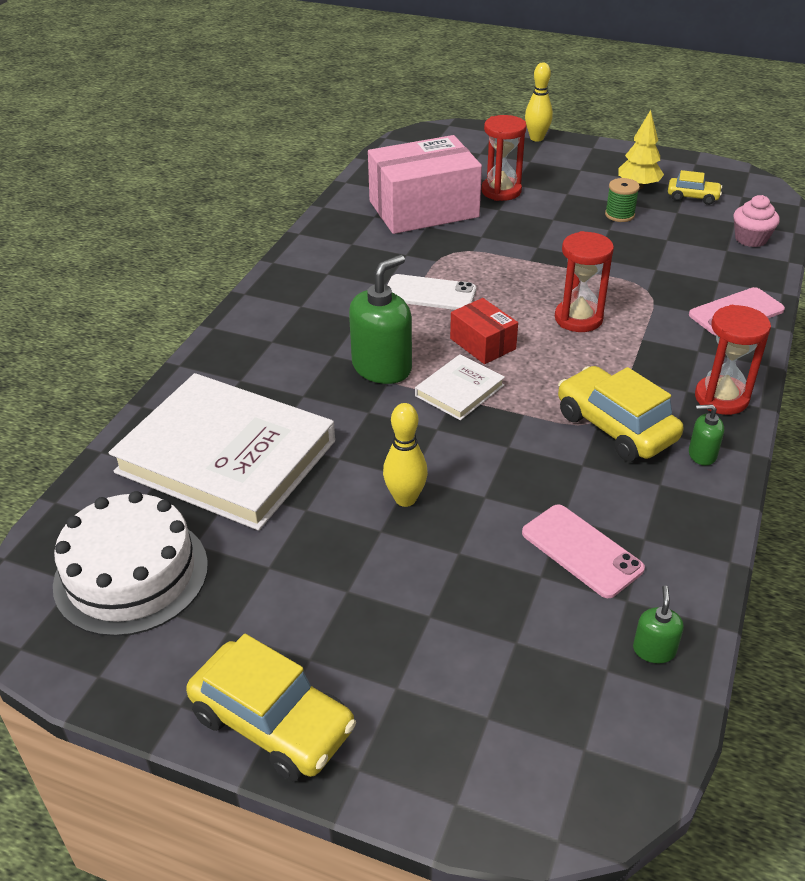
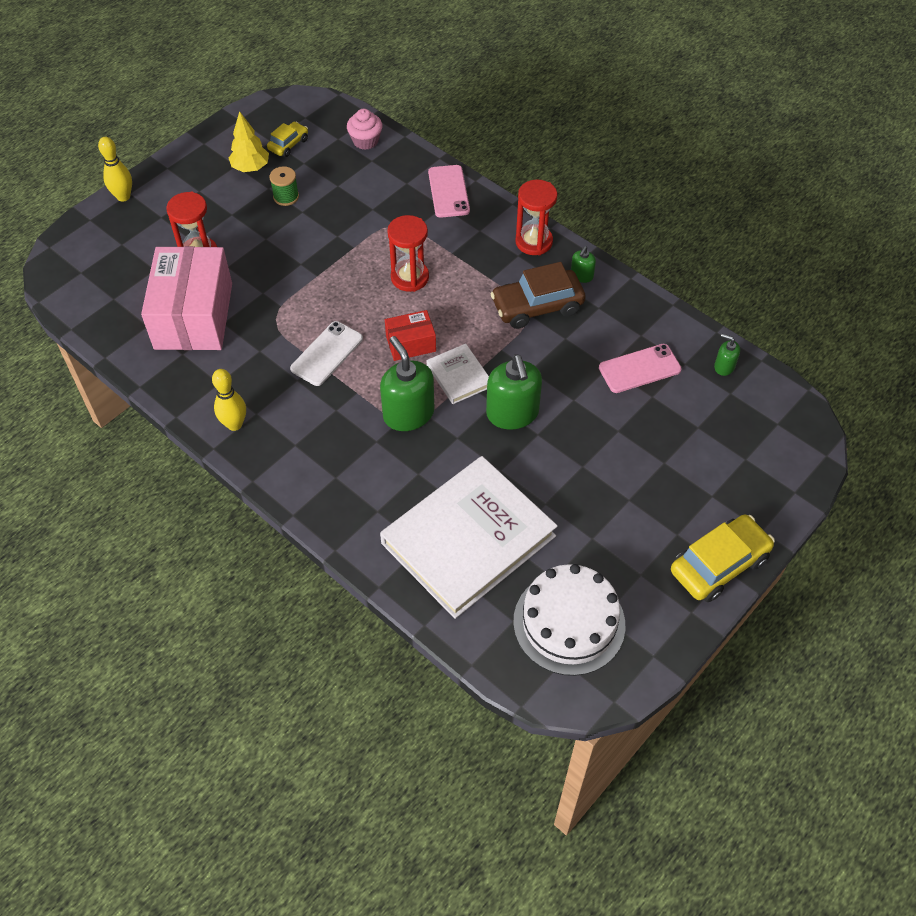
camera: 70 degrees left, 15 degrees up
yellow bowling pin [383,403,428,507] -> yellow bowling pin moved to [212,369,246,431]
yellow car [558,366,683,462] -> brown car [490,262,586,329]
none -> green soap dispenser [486,354,542,429]

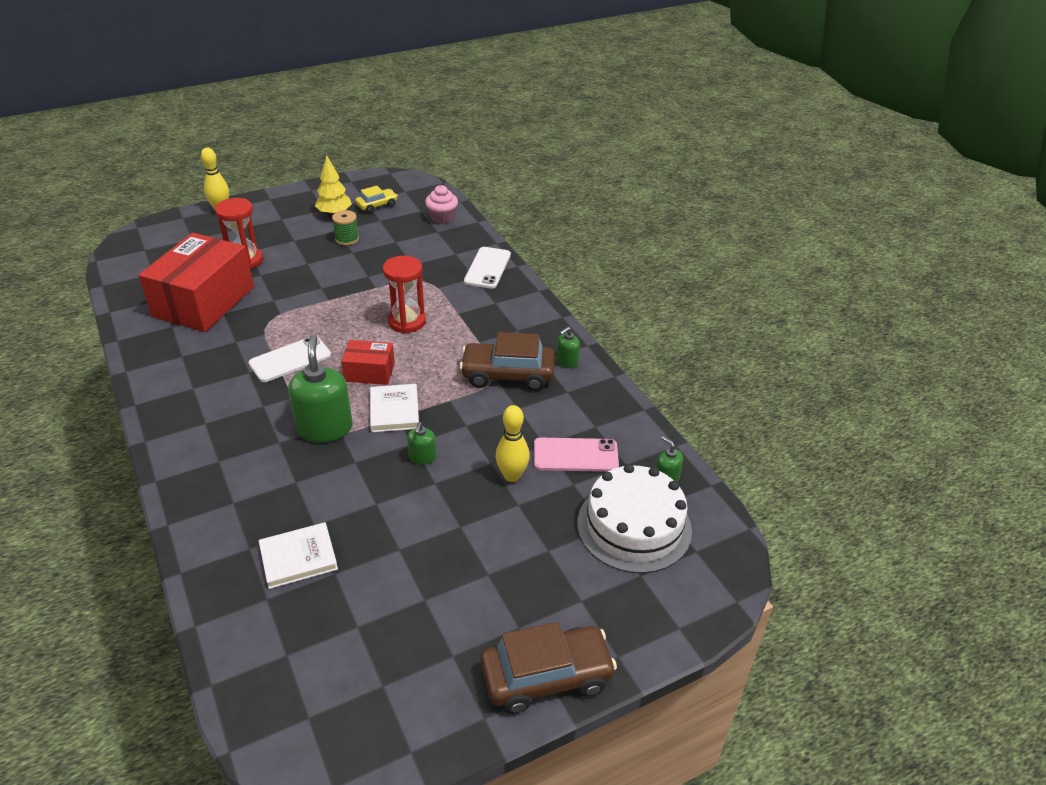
camera: 20 degrees right, 15 degrees down
pink box [141,246,232,350] -> red box [138,233,254,332]
yellow bowling pin [212,369,246,431] -> yellow bowling pin moved to [496,405,530,482]
white book [380,456,558,619] -> white book [259,522,338,589], size x0.45
pink phone [428,165,470,218] -> white phone [464,247,511,289]
green soap dispenser [486,354,542,429] -> green soap dispenser [407,422,436,464], size x0.49
white cake [513,564,625,676] -> white cake moved to [577,464,692,573]
red hourglass [515,180,557,255] -> none
yellow car [671,514,775,602] -> brown car [481,622,617,714]

